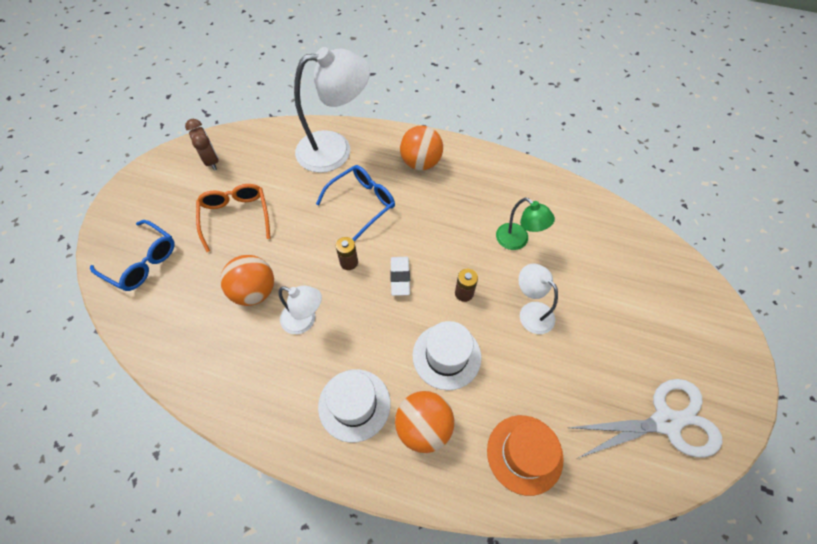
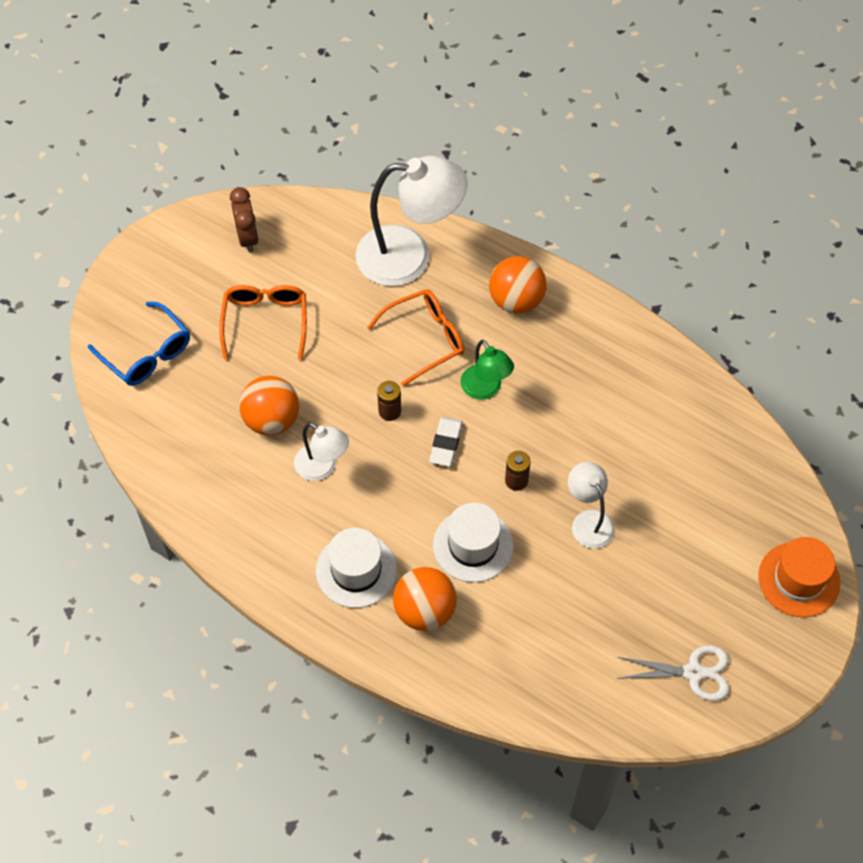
camera: 15 degrees right, 0 degrees up
blue glasses [316,165,395,241] -> orange glasses [367,289,464,386]
orange hat [487,415,564,496] -> orange hat moved to [758,537,840,617]
green lamp [496,198,555,250] -> green lamp moved to [460,340,514,400]
white scissors [568,379,722,458] -> white scissors [617,645,729,701], size x0.67

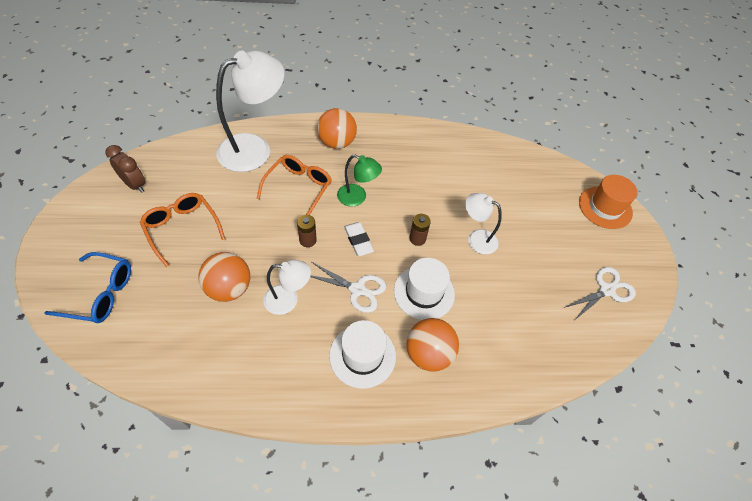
camera: 40 degrees left, 5 degrees down
none -> white scissors [310,262,386,313]

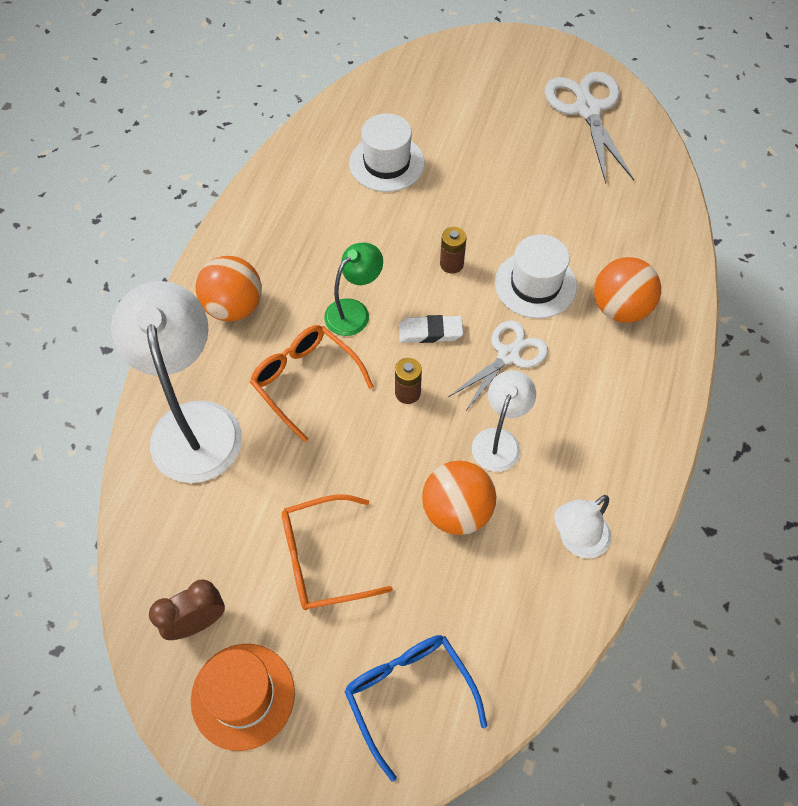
camera: 65 degrees left, 5 degrees up
blue glasses [45,252,131,323] -> blue glasses turned 60 degrees counterclockwise [344,635,487,782]
white hat [329,320,396,389] -> white hat moved to [349,113,425,192]
white lamp [465,193,502,254] -> white lamp moved to [554,495,611,558]
white scissors [563,267,636,320] -> white scissors [544,71,634,184], size x1.50
orange hat [579,175,638,229] -> orange hat moved to [191,644,295,751]

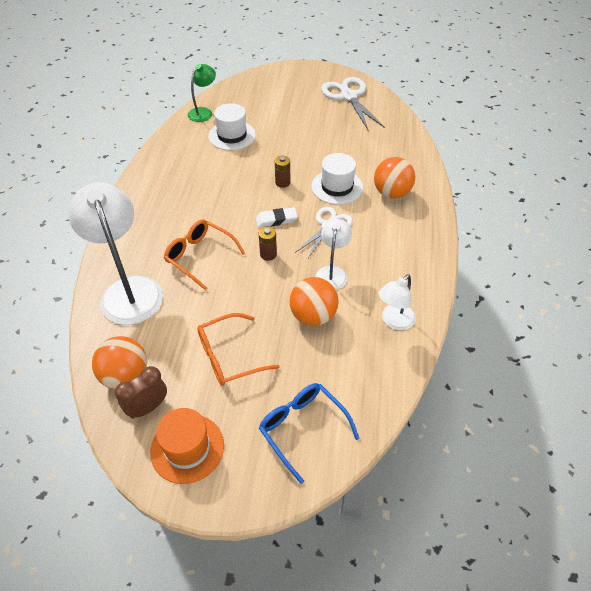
camera: 10 degrees left, 10 degrees down
orange ball [196,256,262,321] -> orange ball moved to [92,336,147,389]
green lamp [324,243,383,336] -> green lamp moved to [188,64,216,122]

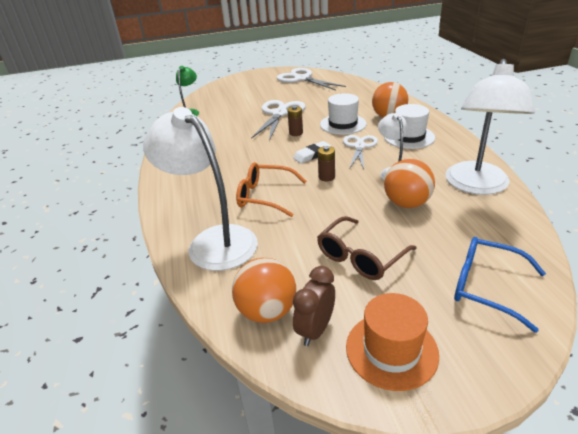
camera: 20 degrees left, 15 degrees down
orange glasses [197,313,280,386] -> brown glasses [317,216,417,280]
white hat [208,103,256,151] -> white hat moved to [384,104,435,149]
white lamp [379,274,416,330] -> white lamp [446,59,535,195], size x1.89
none -> white scissors [251,100,306,141]

